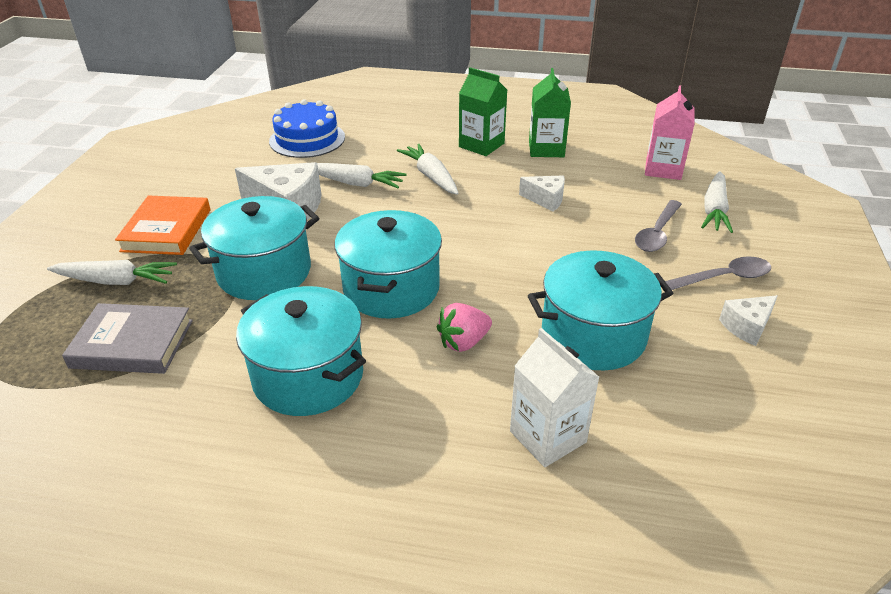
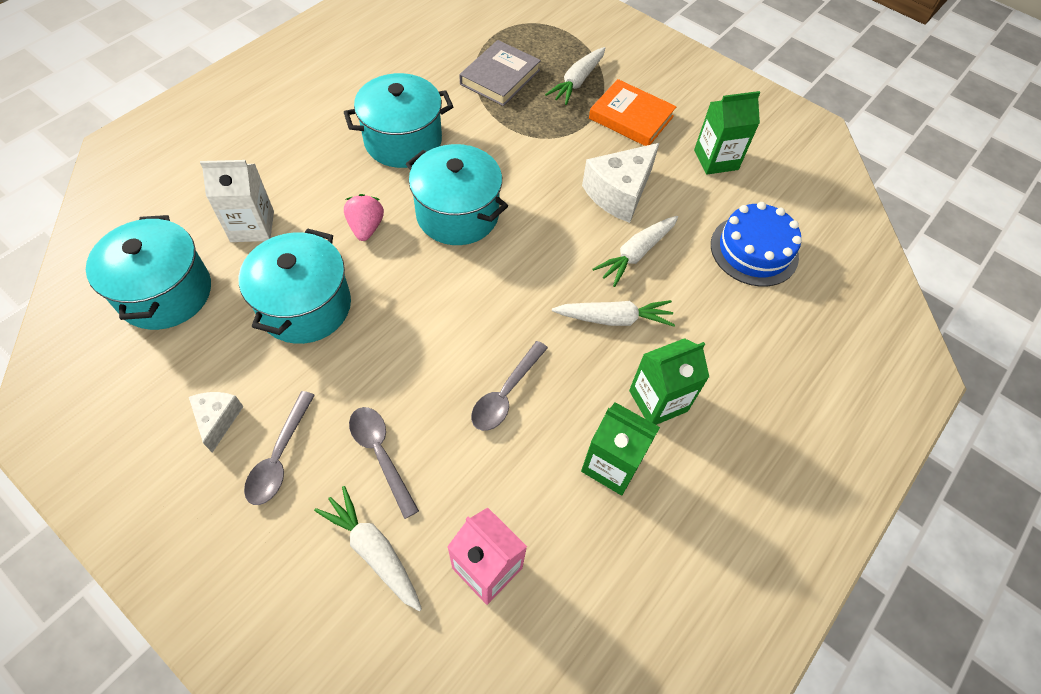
camera: 115 degrees right, 20 degrees up
turquoise pot [189,196,319,300] -> turquoise pot moved to [86,215,211,330]
white cheese [519,175,565,212] -> grey spoon [471,341,548,431]
none -> green carton [694,91,760,175]

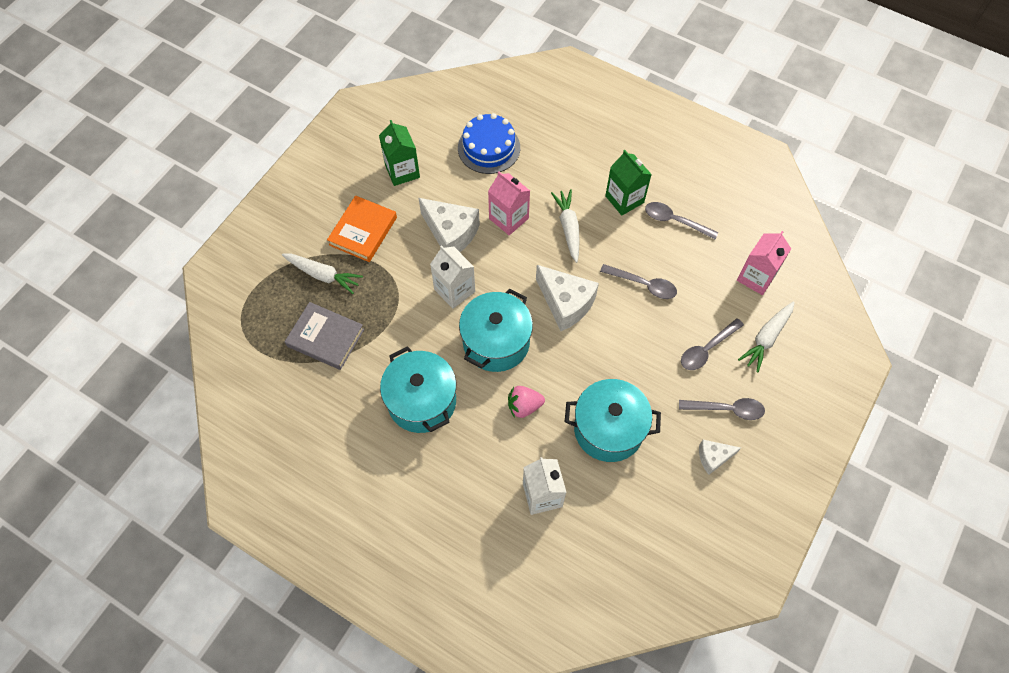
camera: 95 degrees left, 5 degrees up
turquoise pot [86,215,211,330] -> none
green carton [581,402,660,495] -> grey spoon [645,202,718,239]
white carrot [593,216,678,287] -> pink carton [488,171,530,235]
none -> white carton [430,245,475,309]
none -> white cheese [536,265,599,331]

